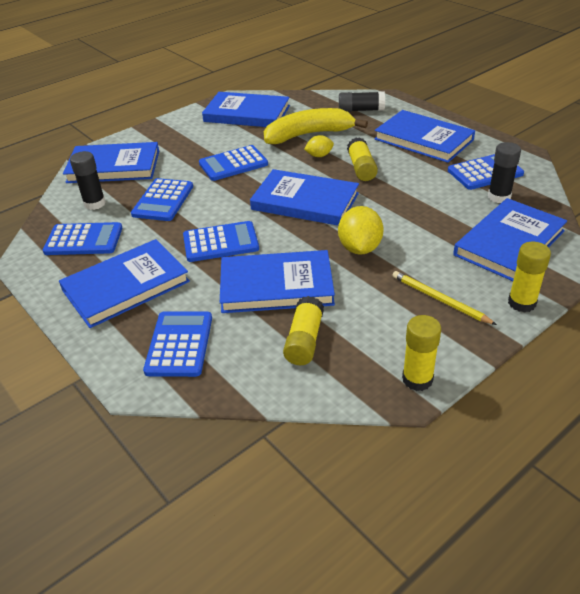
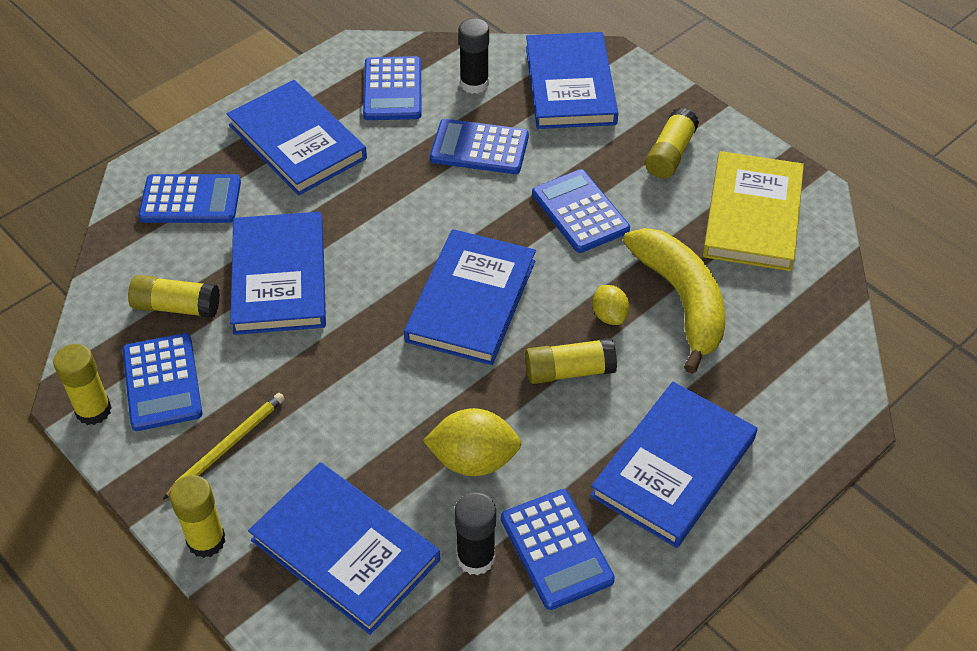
camera: 85 degrees right, 10 degrees up
blue calculator [183,221,259,262] -> blue calculator moved to [123,333,202,431]
blue book [202,92,290,127] -> yellow book [703,151,804,271]
yellow lemon [338,206,384,255] -> yellow lemon moved to [423,408,521,476]
black glue stick [339,91,385,112] -> none
none -> yellow glue stick [645,108,699,179]

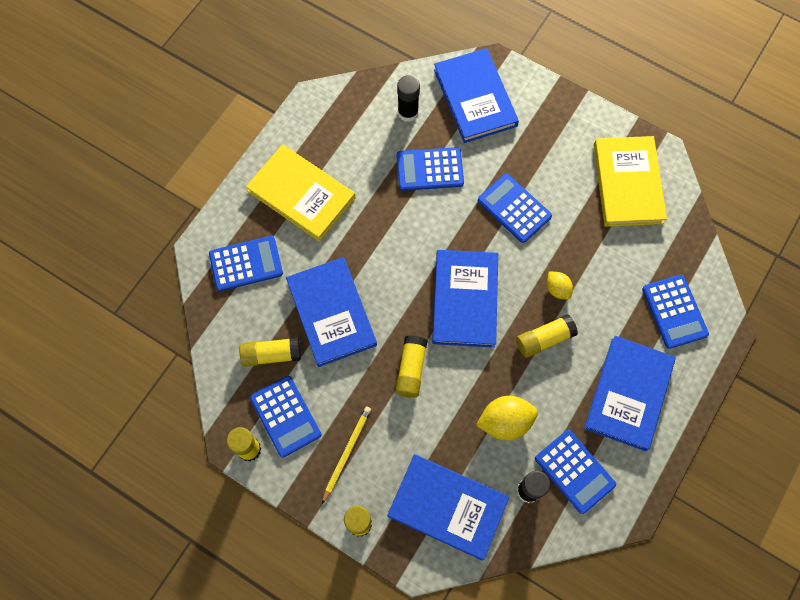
camera: 15 degrees left, 20 degrees up
blue book [226,80,367,196] -> yellow book [246,144,355,242]
blue calculator [363,56,421,120] -> blue calculator moved to [642,275,709,349]
yellow banana [623,228,726,374] -> none
yellow glue stick [645,108,699,179] -> yellow glue stick moved to [395,335,427,398]

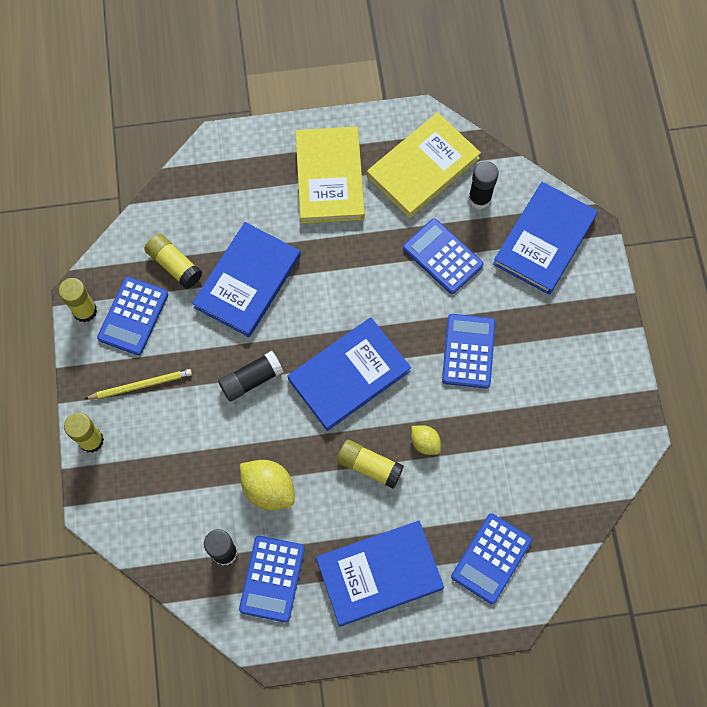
camera: 50 degrees right, 0 degrees up
blue calculator [209,236,283,291] -> none
blue book [387,454,509,561] -> none
yellow glue stick [395,335,427,398] -> black glue stick [218,351,283,401]
yellow lemon [547,271,573,299] -> yellow lemon turned 60 degrees counterclockwise [411,425,441,455]
yellow book [594,136,667,227] -> yellow book moved to [367,112,481,218]

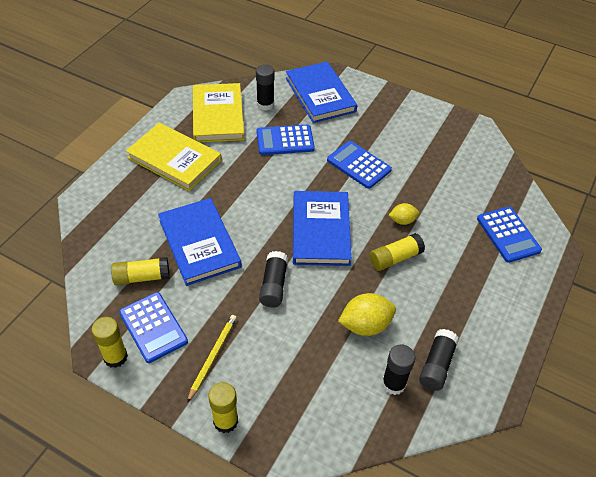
camera: 55 degrees left, 20 degrees down
blue calculator [239,536,305,623] -> black glue stick [419,329,459,391]
blue book [316,521,444,626] -> none

